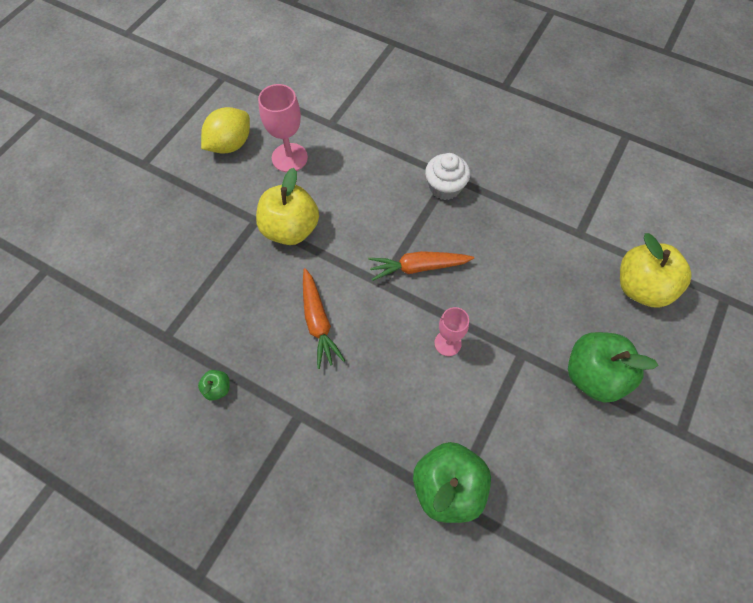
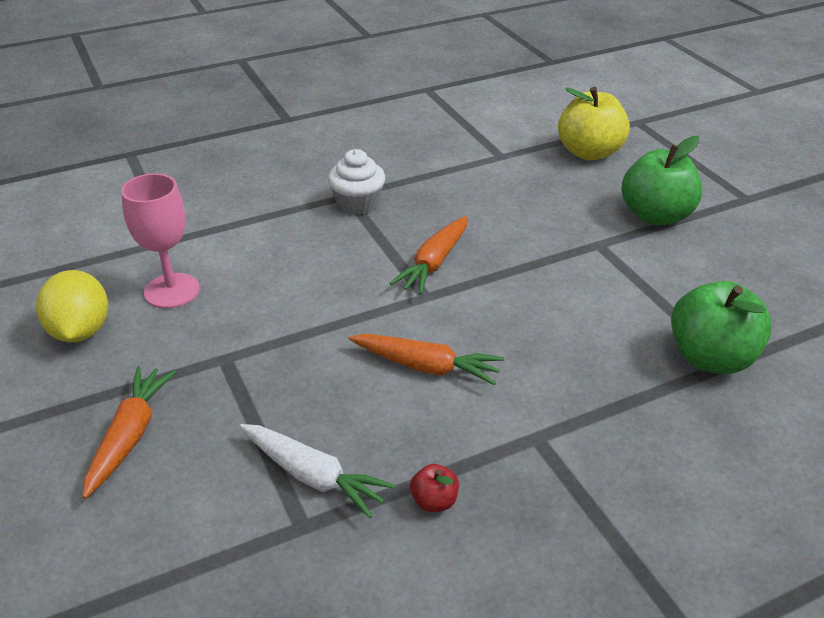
camera: 55 degrees left, 25 degrees down
green apple [198,370,230,401] -> red apple [410,464,459,512]
yellow apple [256,168,319,245] -> none
pink goblet [434,307,469,356] -> none
none -> orange carrot [82,366,176,499]
none -> white carrot [240,424,396,518]

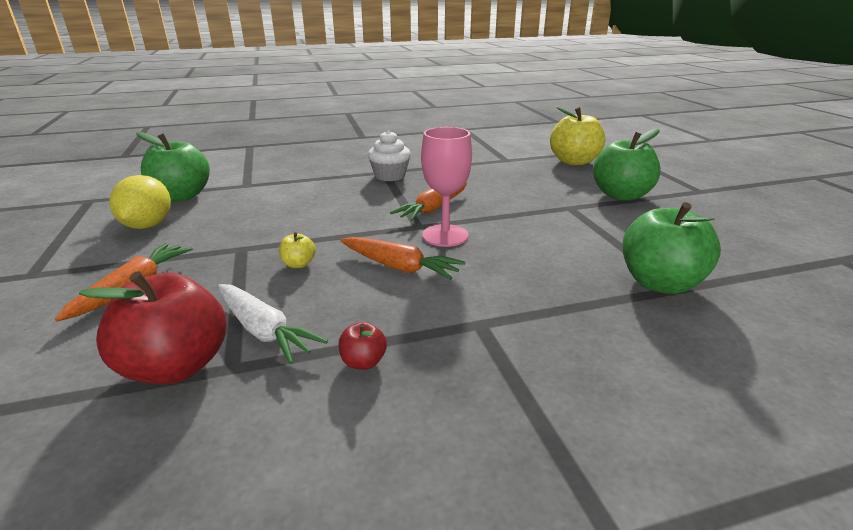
camera: 10 degrees right, 10 degrees down
pink goblet [121,173,200,308] -> pink goblet moved to [421,127,472,247]
none -> red apple [79,271,227,384]
none -> green apple [136,132,210,201]
none -> yellow apple [279,232,316,268]

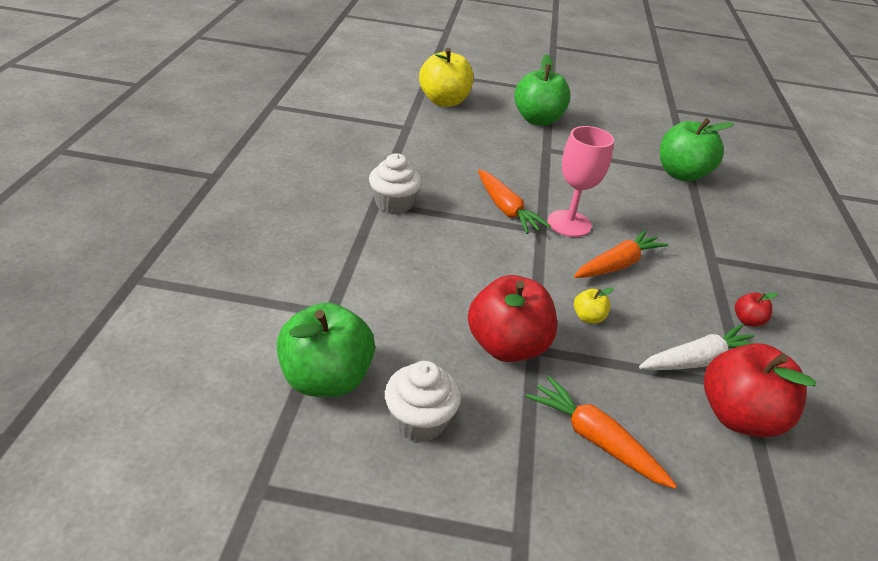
camera: 70 degrees left, 10 degrees up
yellow lemon [109,175,171,229] -> white cupcake [385,361,461,442]
none -> red apple [468,275,557,362]

